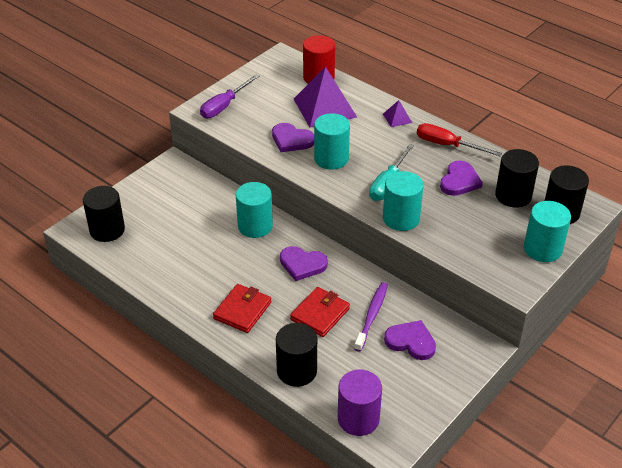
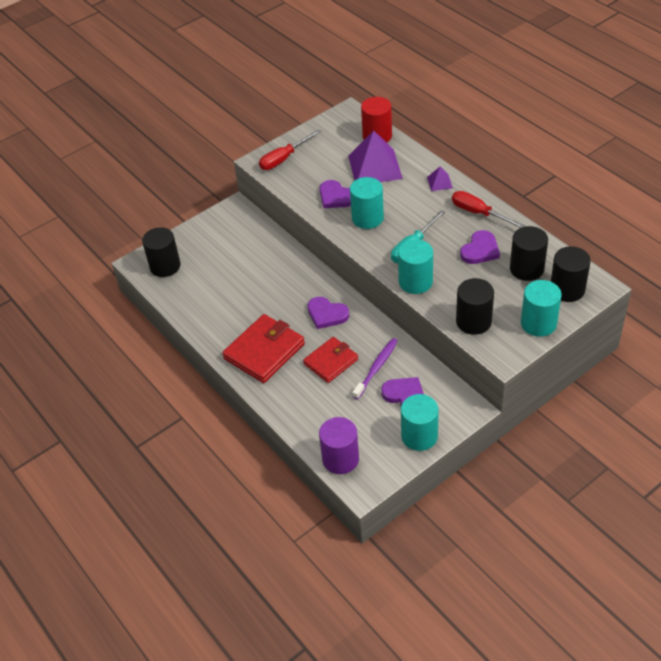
camera: 15 degrees right, 5 degrees up
purple screwdriver [200,74,260,118] -> red screwdriver [259,129,321,170]
red wallet [213,284,271,333] -> red wallet [222,314,305,383], size x1.52
turquoise cylinder [236,182,273,238] -> turquoise cylinder moved to [401,394,439,451]
black cylinder [276,323,317,387] -> black cylinder moved to [456,278,494,335]

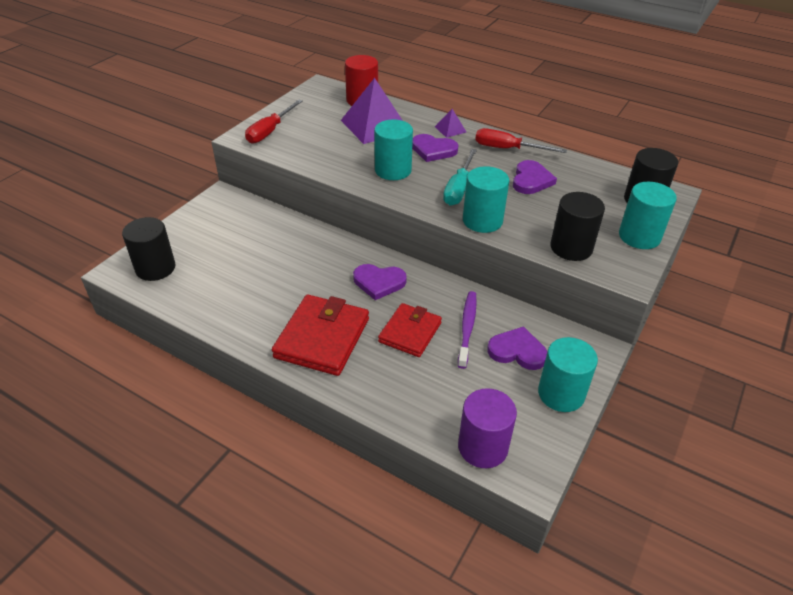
camera: 25 degrees left, 5 degrees down
purple heart [319,180,351,208] -> purple heart moved to [412,134,458,162]
black cylinder [510,226,548,281] -> none

